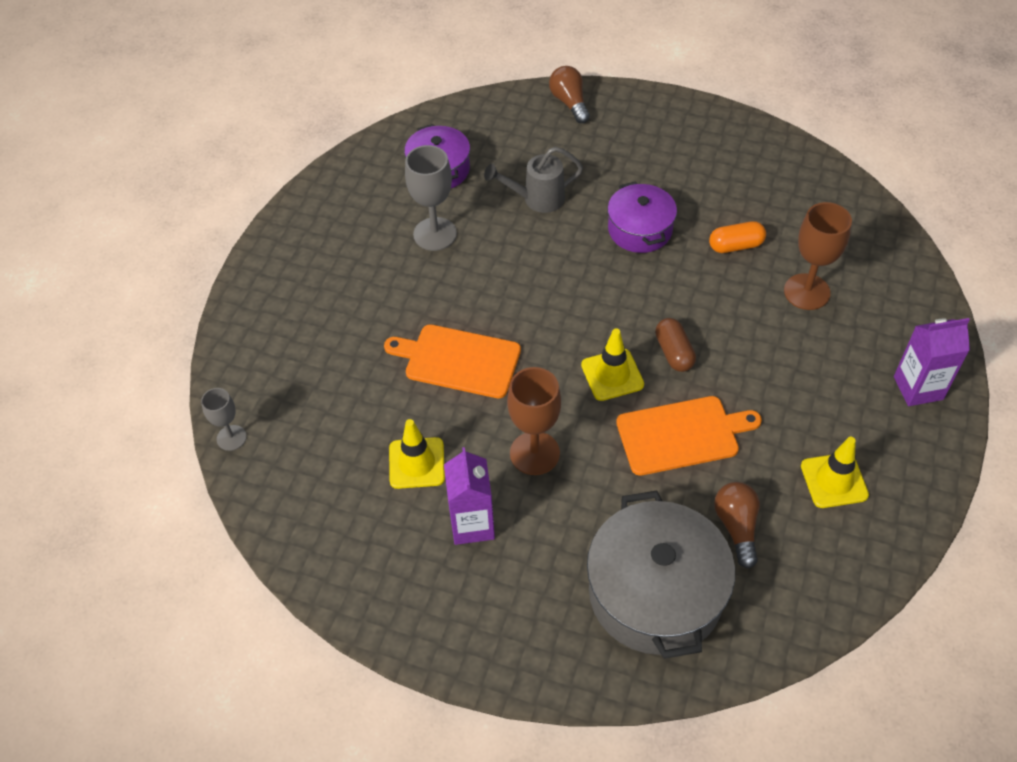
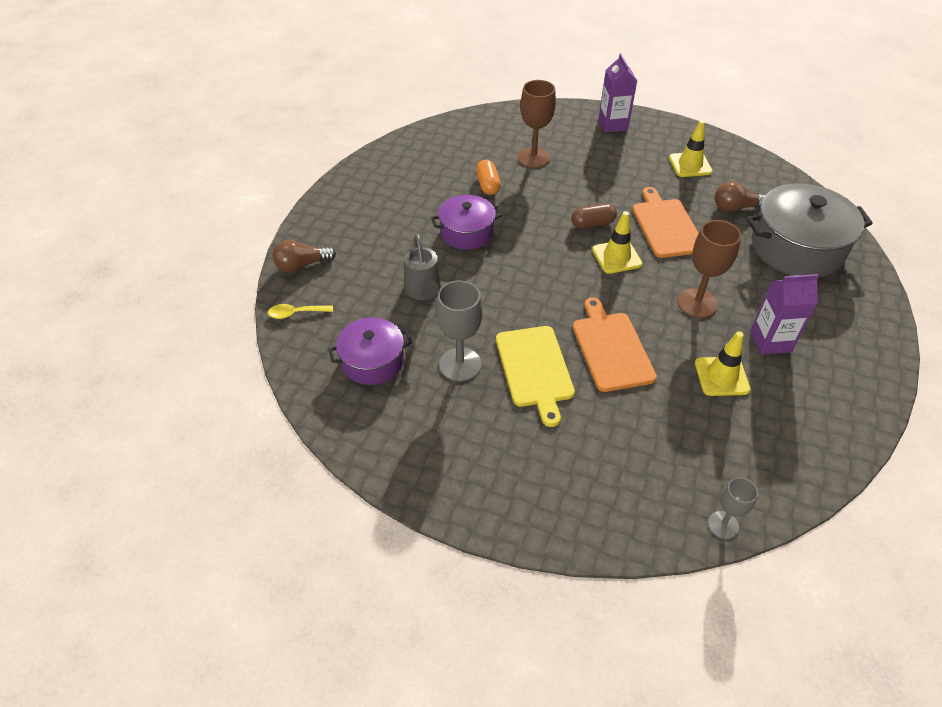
camera: 90 degrees left, 5 degrees down
orange cutting board [384,324,521,398] -> orange cutting board turned 150 degrees clockwise [573,298,657,392]
none -> yellow spoon [268,304,333,319]
none -> yellow cutting board [496,326,575,427]

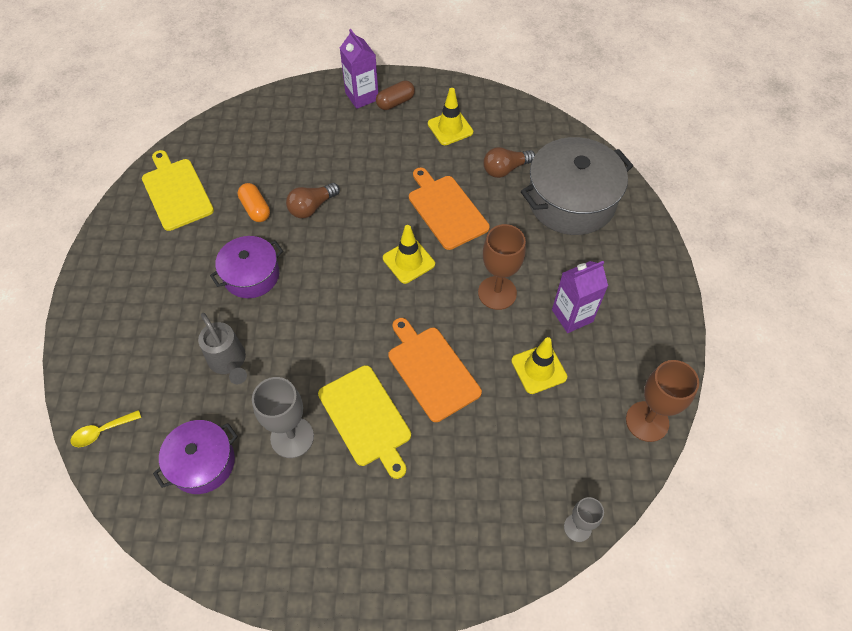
camera: 20 degrees left, 10 degrees up
brown light bulb [273,240,336,272] -> brown light bulb moved to [286,183,340,218]
brown goblet [518,80,556,168] -> brown goblet moved to [626,360,699,442]
brown capsule [571,203,617,229] -> brown capsule moved to [376,80,415,110]
none -> yellow cutting board [142,150,214,231]

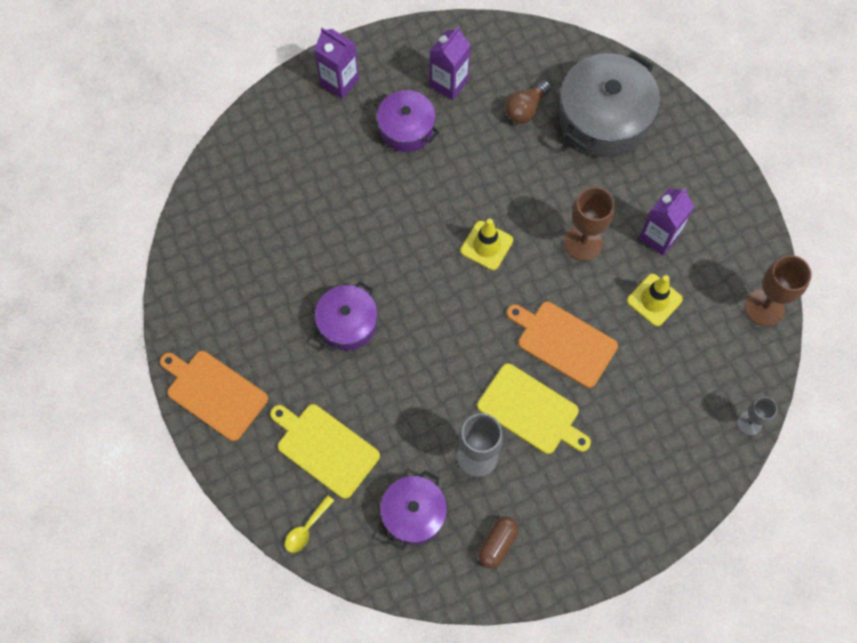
camera: 25 degrees left, 10 degrees up
yellow cutting board [142,150,214,231] -> yellow cutting board moved to [270,404,380,499]
grey watering can [198,313,247,384] -> none
orange capsule [238,183,270,222] -> none
brown light bulb [286,183,340,218] -> none
brown capsule [376,80,415,110] -> brown capsule moved to [479,517,518,568]
orange cutting board [409,168,490,250] -> orange cutting board moved to [160,351,268,441]
yellow traffic cone [428,88,473,145] -> purple carton [430,26,471,100]
none -> purple pot [374,90,439,152]

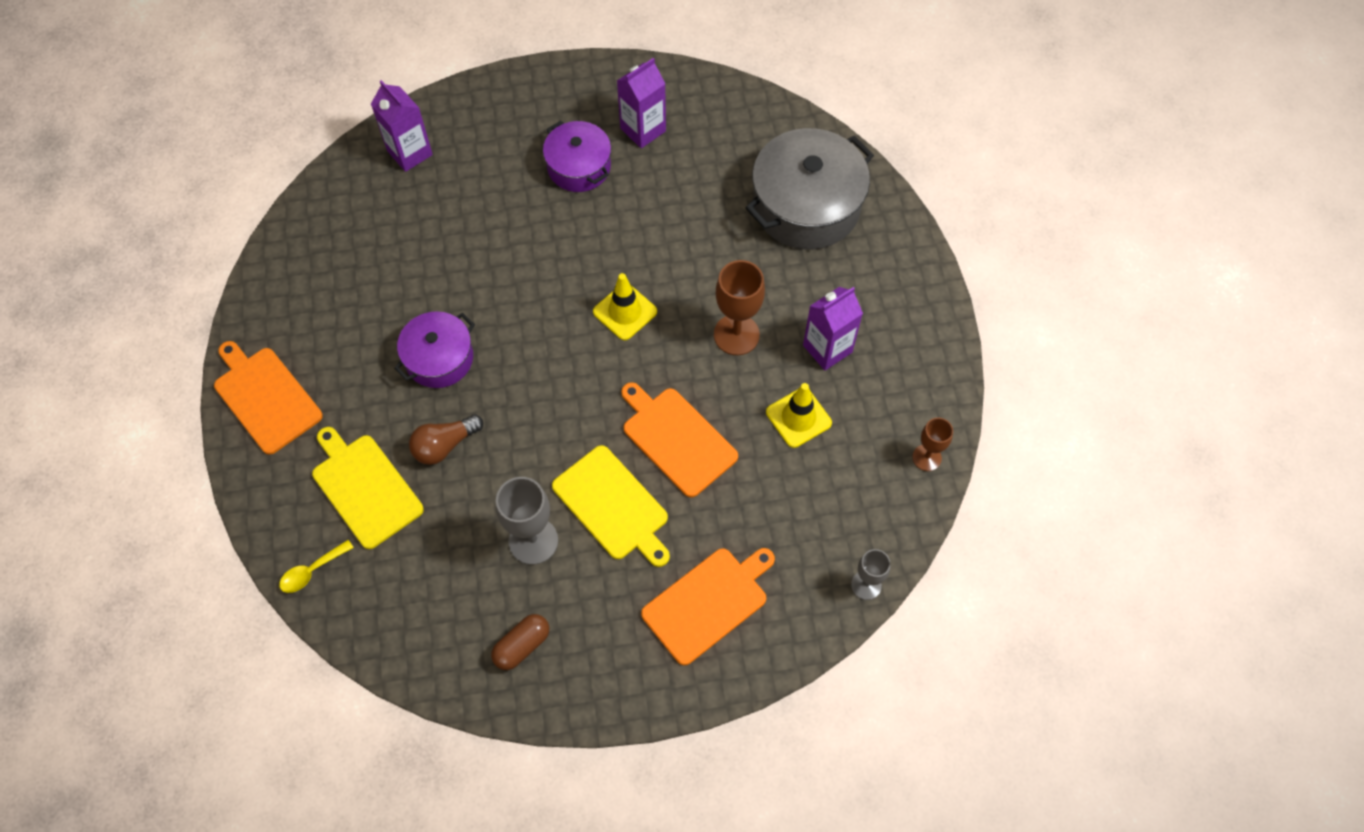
camera: 15 degrees right, 5 degrees down
purple carton [314,28,359,99] -> purple carton moved to [371,80,433,172]
purple pot [380,470,447,550] -> none
brown light bulb [505,80,551,124] -> brown light bulb moved to [409,414,483,465]
brown goblet [745,255,812,326] -> brown goblet [912,418,953,471], size x0.60
none -> orange cutting board [641,548,775,665]

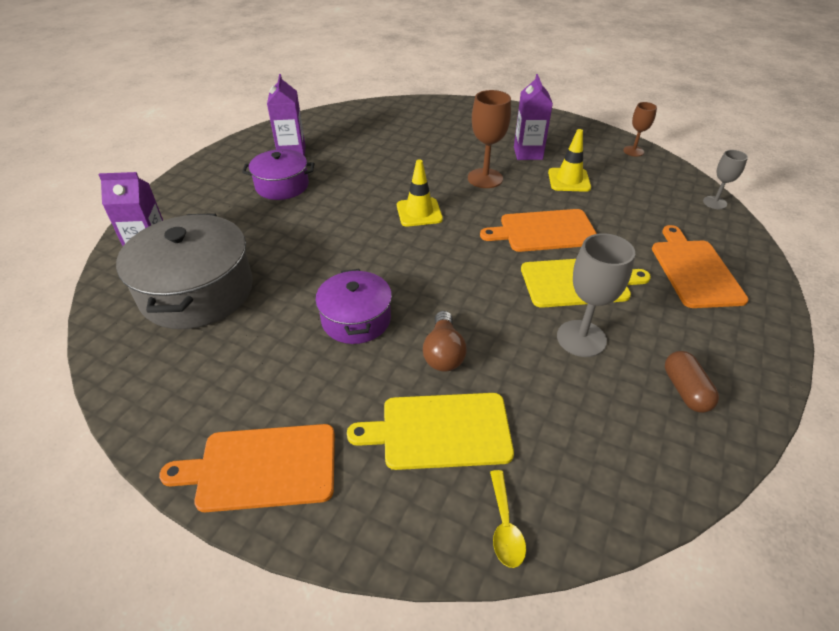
camera: 55 degrees left, 20 degrees down
grey pot [746,128,874,250] -> grey pot moved to [116,213,253,329]

